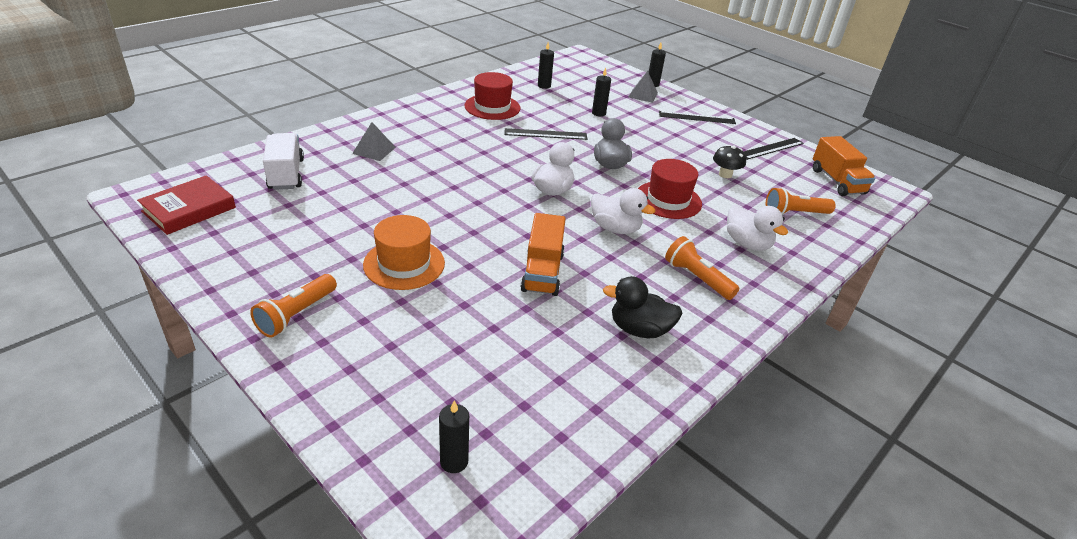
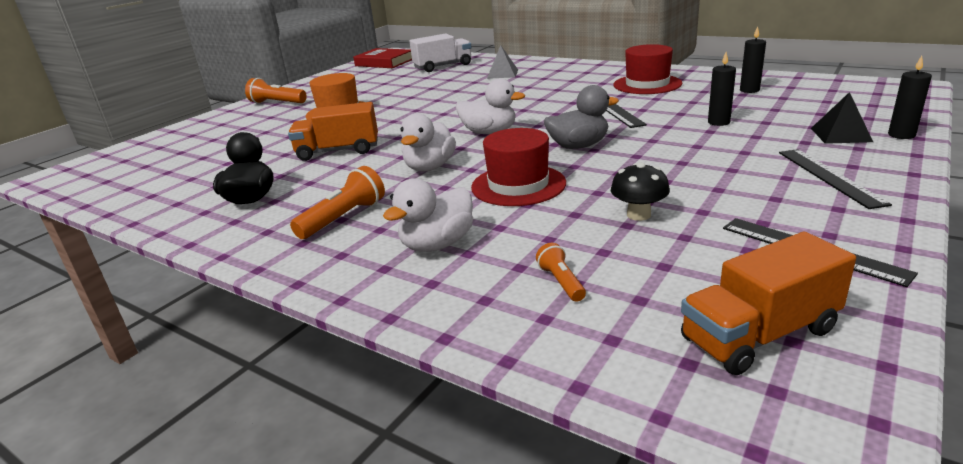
camera: 85 degrees right, 10 degrees down
black candle [439,401,469,473] -> none
grey pyramid [628,71,658,103] -> black pyramid [811,92,873,144]
orange flashlight [766,187,836,214] -> orange flashlight [536,243,586,302], size x0.57

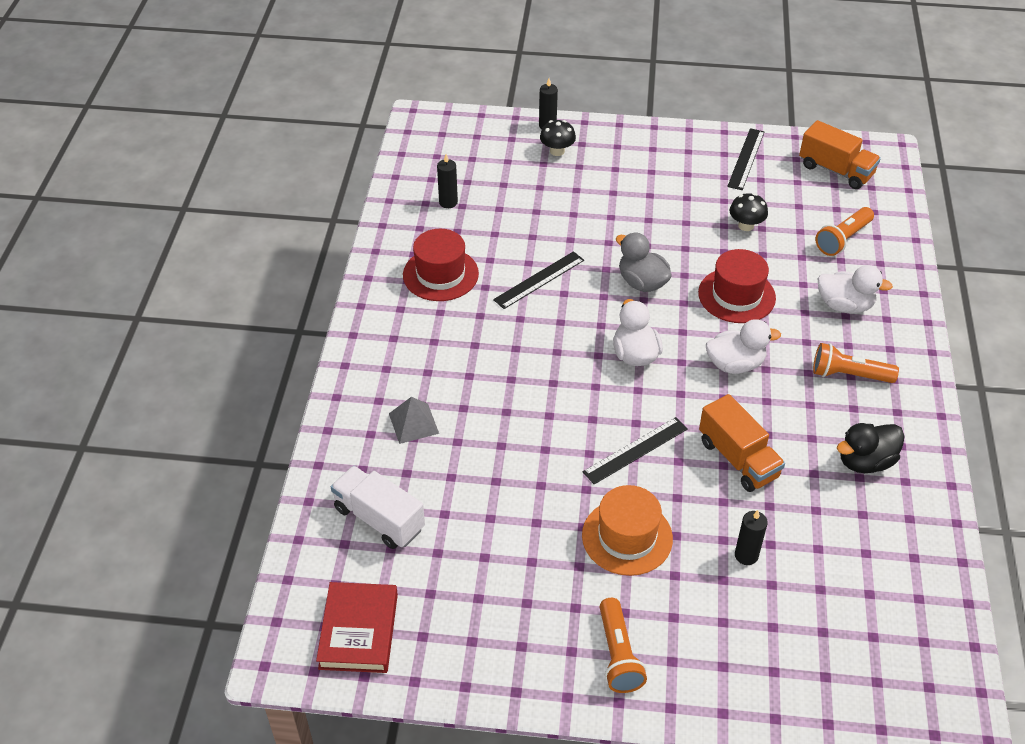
camera: 120 degrees left, 20 degrees up
orange flashlight [536,243,586,302] -> orange flashlight [815,207,874,256], size x1.74
black candle [708,52,736,126] -> black candle moved to [735,510,768,565]
black ruler [779,149,892,209] -> black ruler moved to [583,417,688,484]
black pyramid [811,92,873,144] -> black mushroom [540,120,576,156]

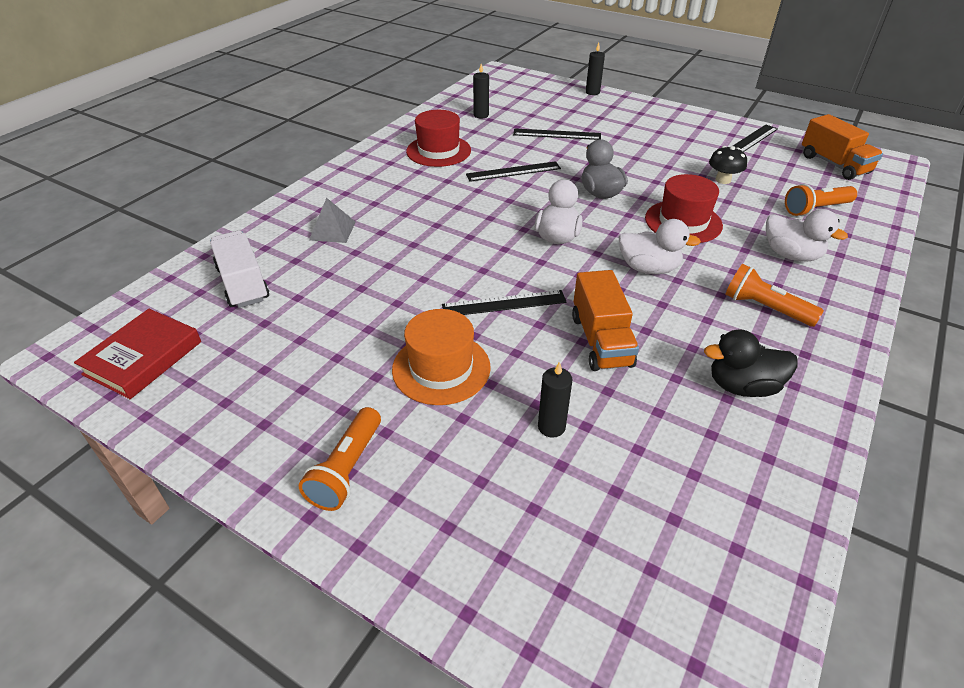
camera: 25 degrees right, 5 degrees down
black mushroom [540,120,576,156] -> none
none -> black ruler [513,128,601,140]

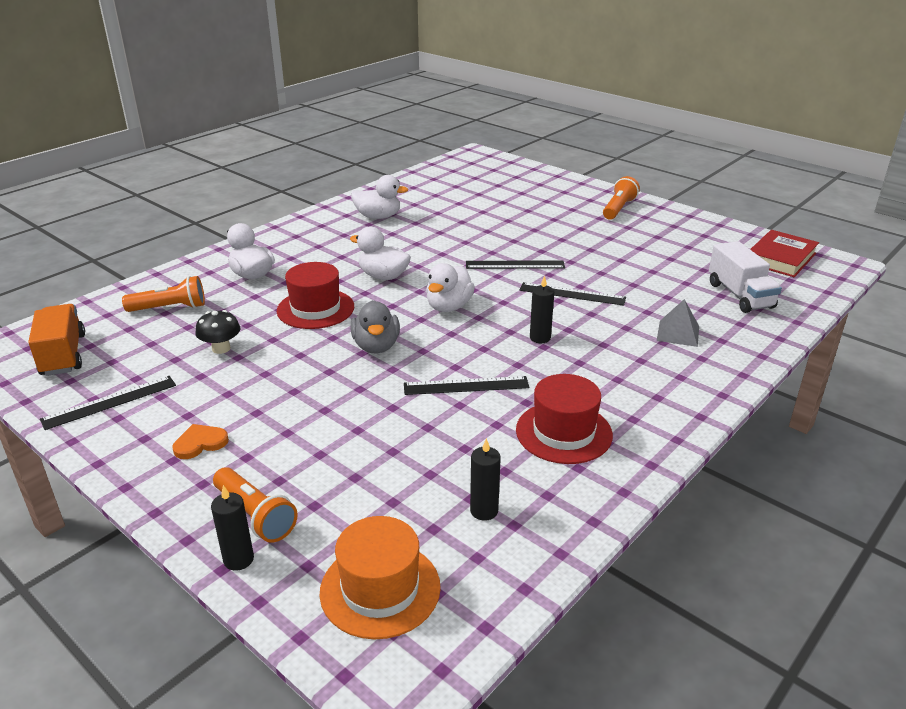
camera: 170 degrees left, 10 degrees down
orange hat [392,309,491,405] -> orange hat moved to [320,516,441,639]
black ruler [513,128,601,140] -> black ruler moved to [520,282,626,306]
black candle [538,362,572,438] -> black candle moved to [530,275,554,343]
orange truck [572,270,639,371] -> none
black duck [704,329,797,397] -> white duck [351,175,408,219]
orange flashlight [725,264,824,327] -> orange flashlight moved to [213,467,298,543]
none -> orange heart [173,424,229,459]

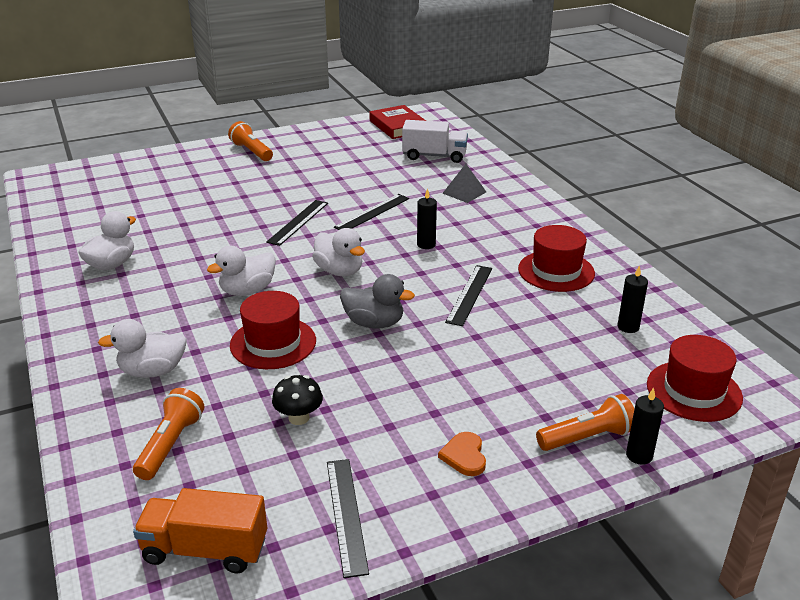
camera: 65 degrees left, 0 degrees up
orange hat [320,516,441,639] -> red hat [647,335,743,422]

